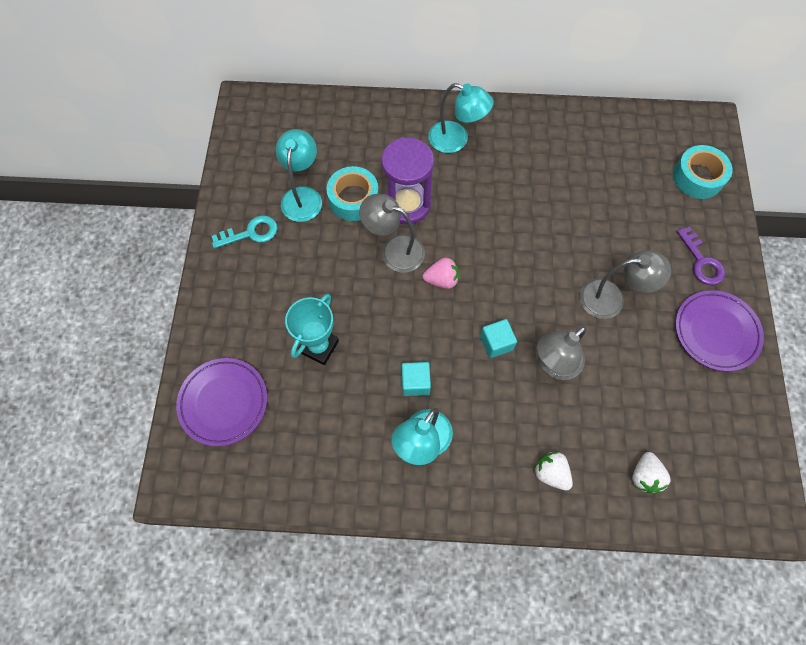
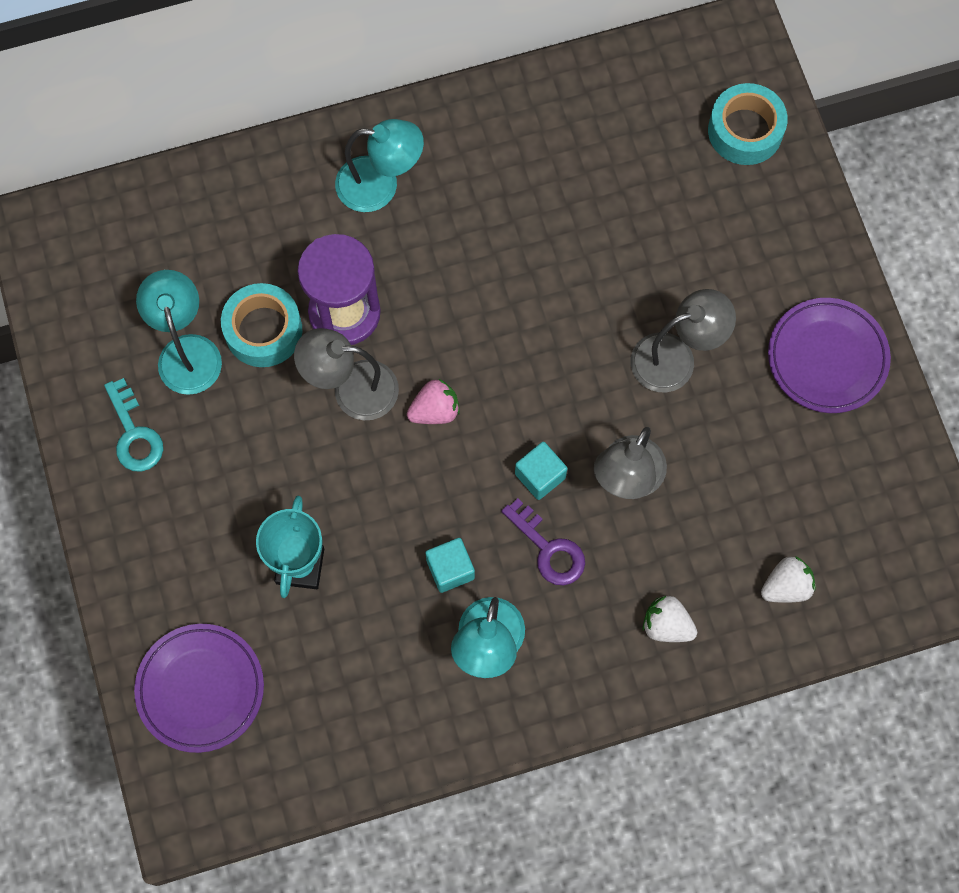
camera: 20 degrees left, 5 degrees up
turquoise key [212,215,278,249] -> turquoise key turned 105 degrees clockwise [104,378,163,472]
white strawberry [632,452,671,493] -> white strawberry turned 105 degrees counterclockwise [761,556,816,603]
purple key [676,227,725,285] -> purple key moved to [501,498,585,585]

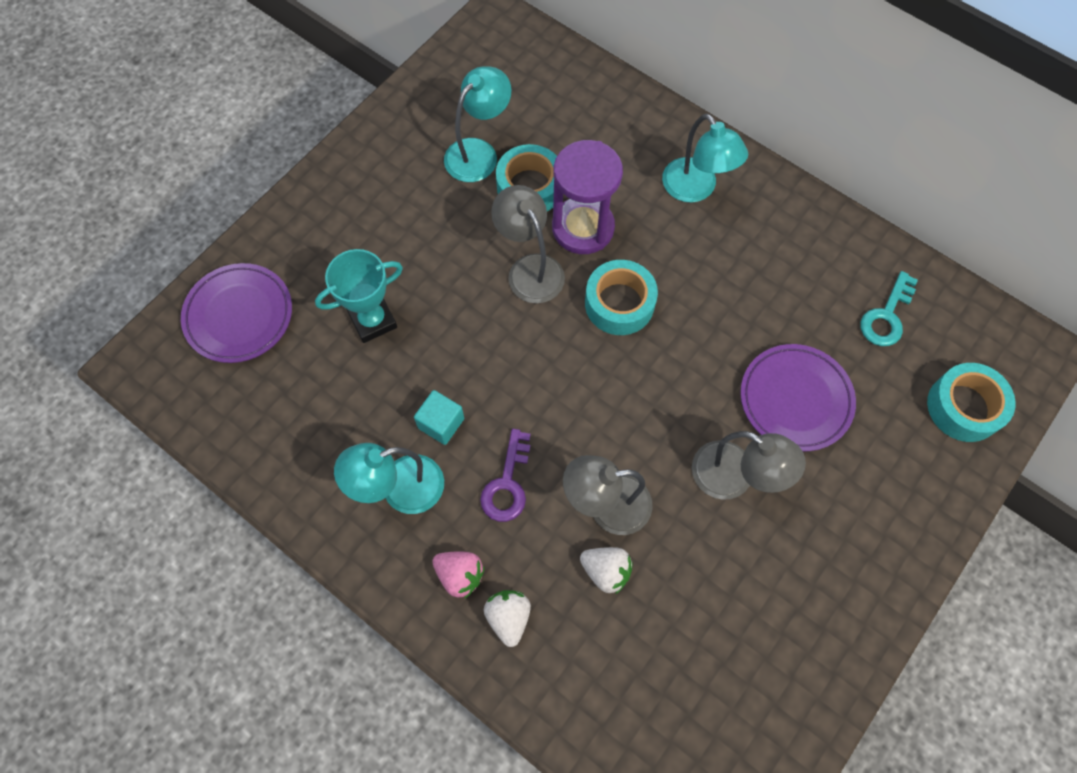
camera: 55 degrees right, 5 degrees down
turquoise key [104,378,163,472] -> turquoise key moved to [861,271,918,346]
pink strawberry [407,379,460,424] -> pink strawberry moved to [432,551,485,599]
turquoise cube [515,442,568,500] -> none
white strawberry [761,556,816,603] -> white strawberry moved to [580,547,633,594]
purple plate [768,298,891,413] -> purple plate moved to [740,344,856,451]
none -> turquoise tape [585,260,658,335]

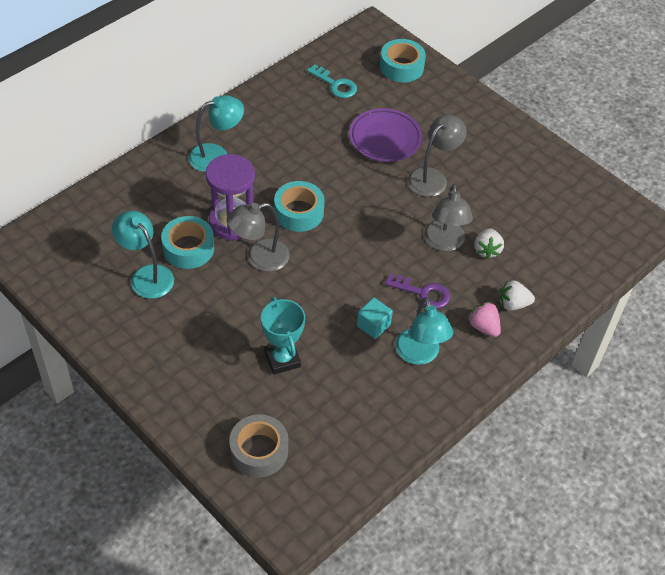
camera: 85 degrees left, 15 degrees down
purple plate [181,263,292,363] -> grey tape [229,414,288,477]
pink strawberry [432,551,485,599] -> pink strawberry turned 75 degrees counterclockwise [468,302,501,337]
white strawberry [580,547,633,594] -> white strawberry turned 150 degrees clockwise [475,228,504,259]

